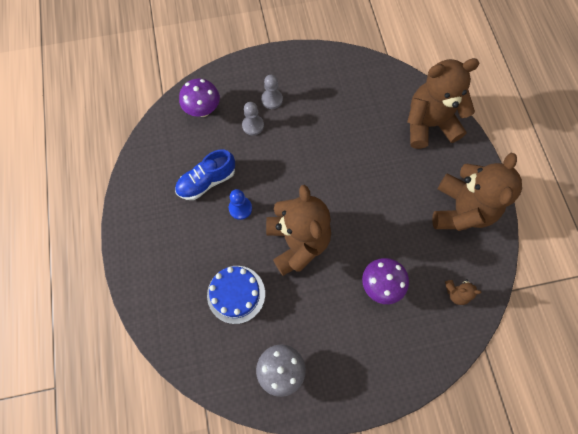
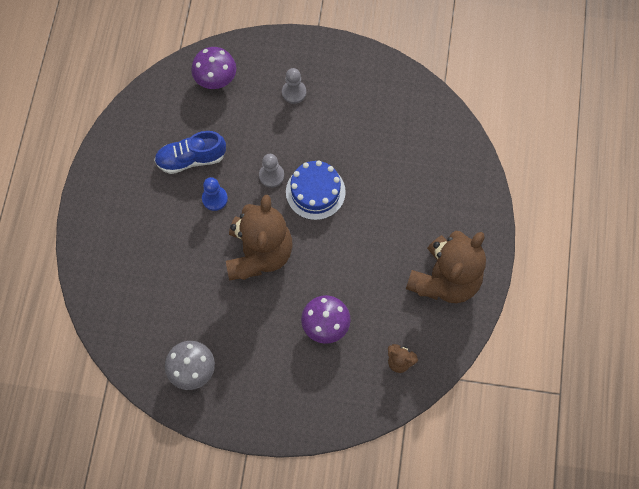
camera: 20 degrees right, 0 degrees up
blue cake [207,266,265,324] -> blue cake moved to [286,160,346,220]
grey pawn [242,102,264,135] -> grey pawn moved to [259,154,284,188]
brown teddy bear [407,58,480,149] -> none

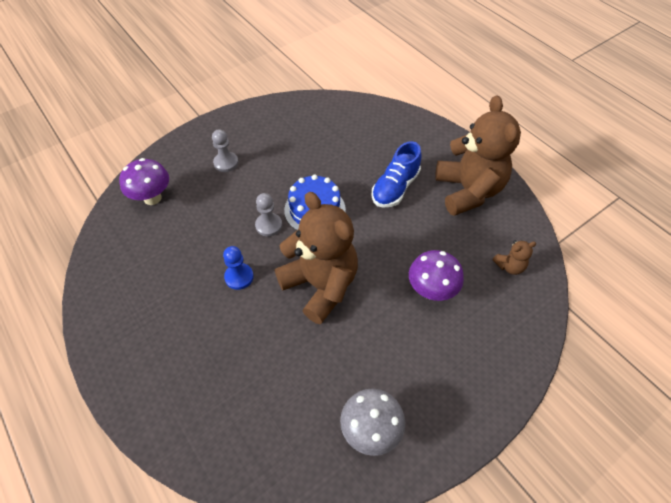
camera: 45 degrees left, 15 degrees down
blue shoe [154,131,226,174] -> blue shoe moved to [371,141,422,208]

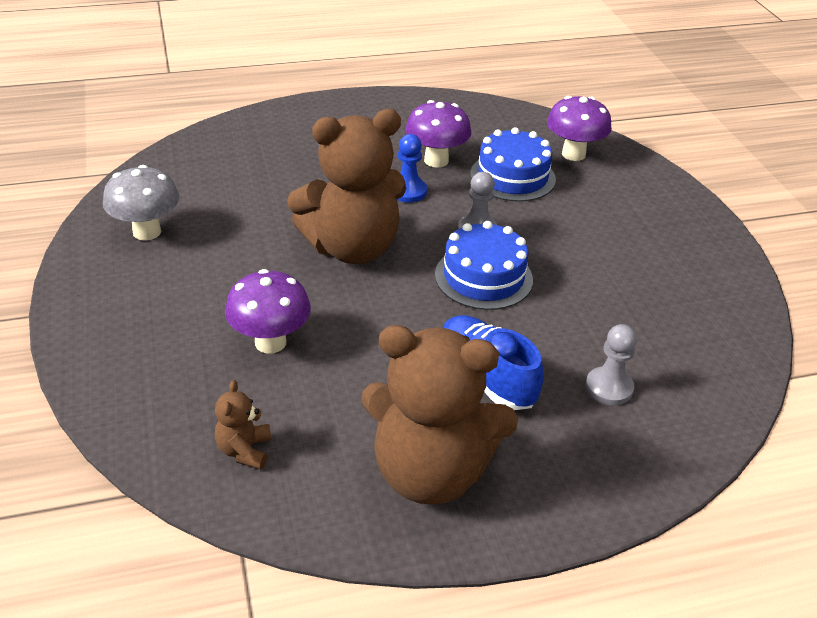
camera: 110 degrees right, 15 degrees down
grey pawn [212,129,239,172] -> grey pawn moved to [585,324,637,405]
none -> purple mushroom [406,100,471,168]
none -> blue cake [470,127,556,202]

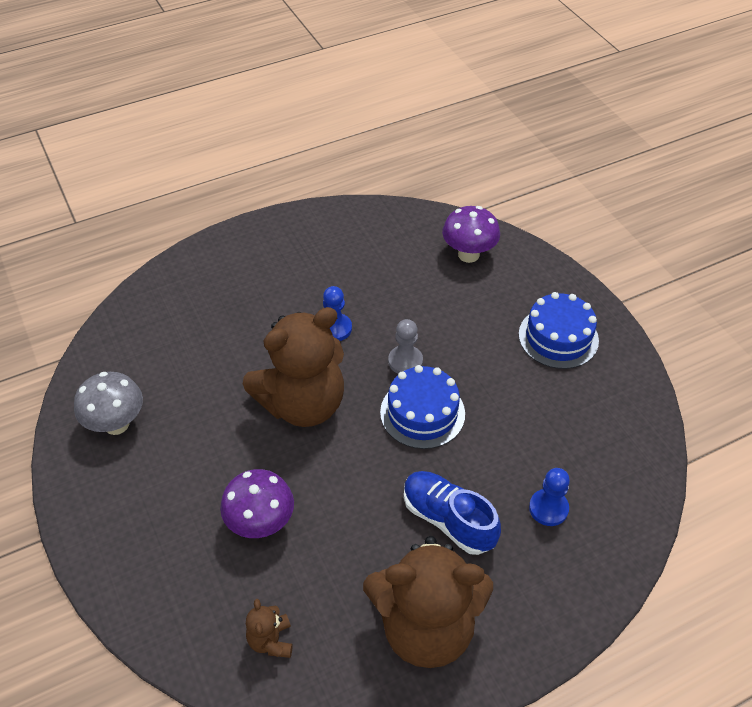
camera: 10 degrees left, 10 degrees up
purple mushroom [406,100,471,168] -> none
blue cake [470,127,556,202] -> blue cake moved to [519,292,599,369]
grey pawn [585,324,637,405] -> blue pawn [529,468,570,526]

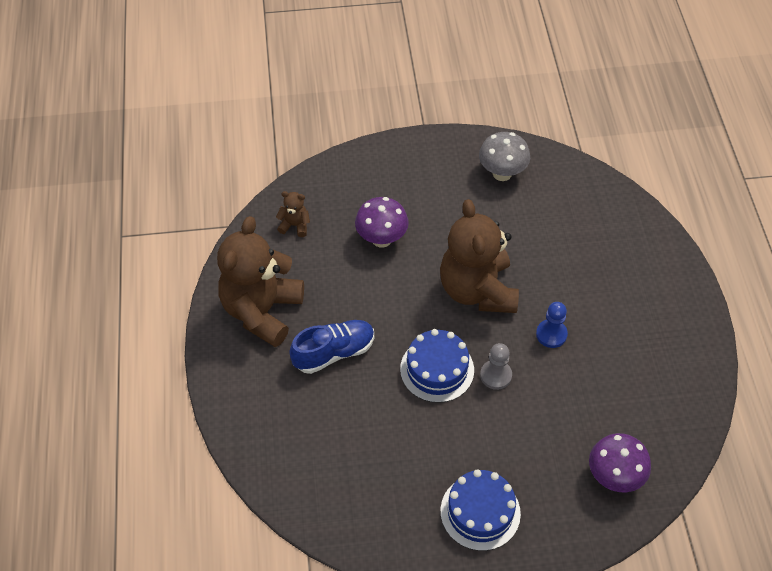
camera: 110 degrees right, 5 degrees up
blue pawn [529,468,570,526] -> none

